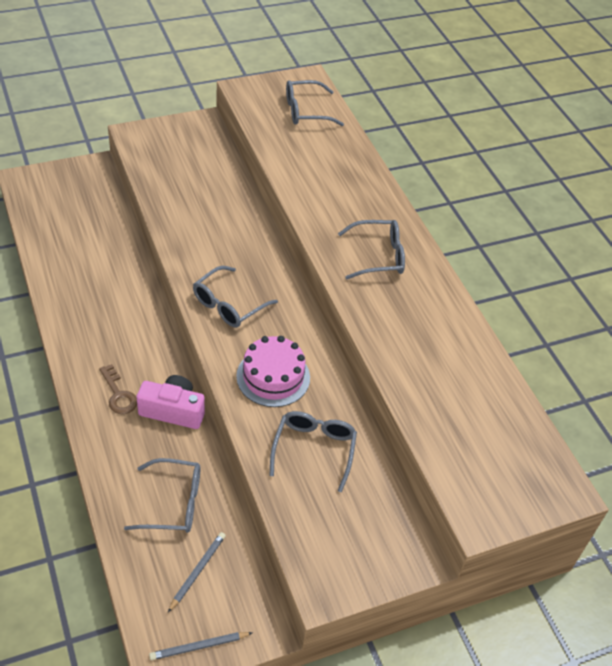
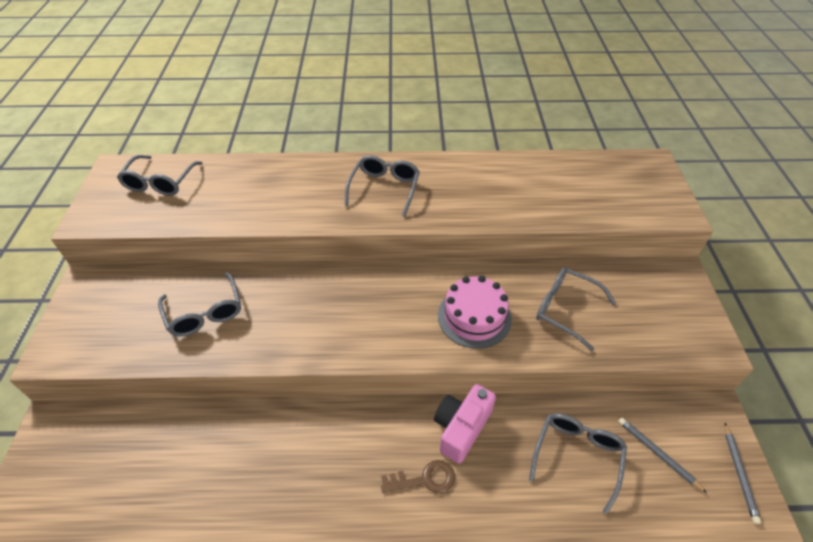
camera: 65 degrees left, 0 degrees up
grey glasses [193,266,278,328] -> grey glasses moved to [158,273,241,337]

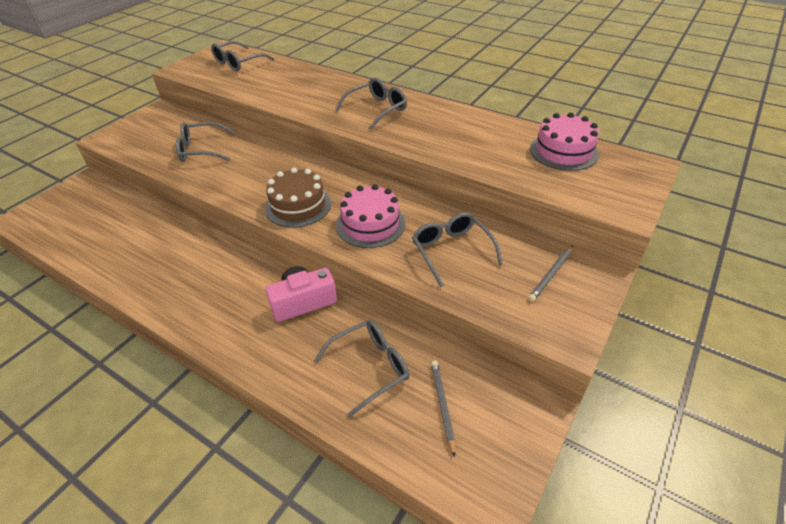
camera: 35 degrees right, 5 degrees down
grey glasses [158,273,241,337] -> grey glasses turned 75 degrees clockwise [176,122,234,162]
brown key [381,460,455,493] -> none
grey pencil [725,423,761,524] -> grey pencil moved to [528,245,573,302]
none -> brown cake [265,167,331,228]
none -> pink cake [530,112,599,171]

